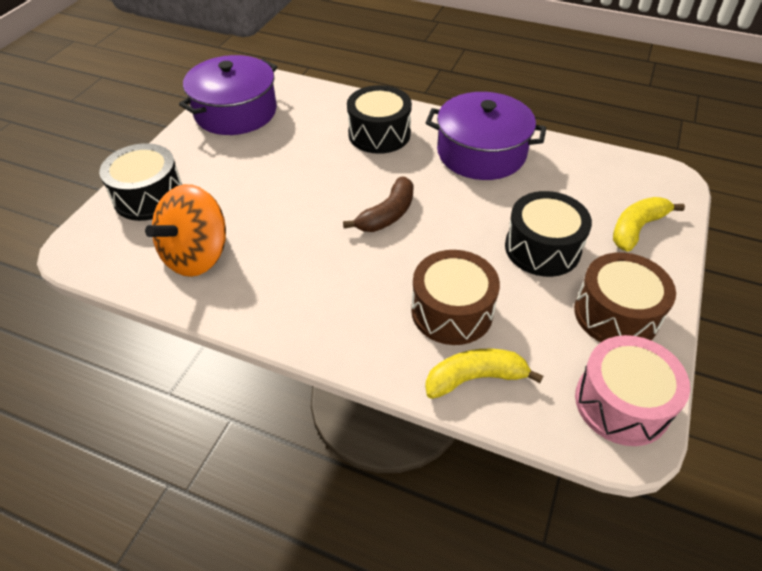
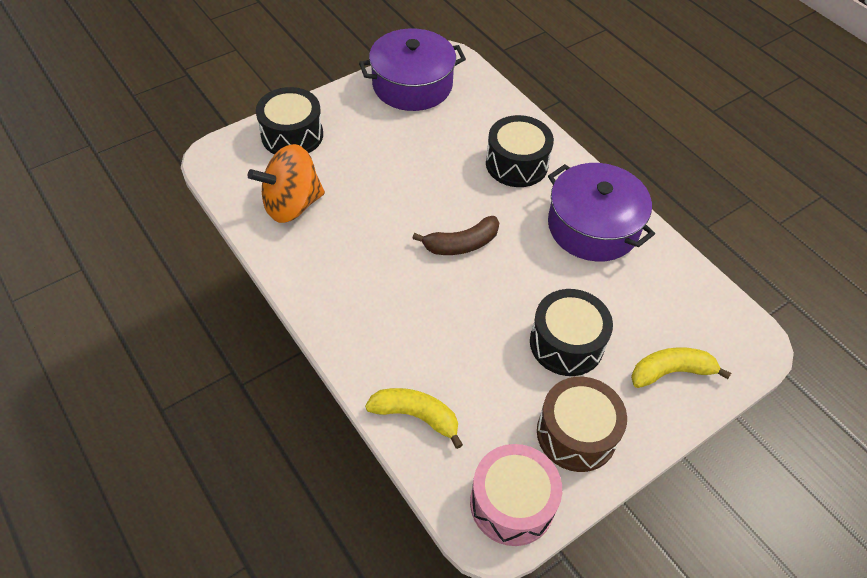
camera: 30 degrees right, 5 degrees up
brown drum [411,250,500,345] -> none

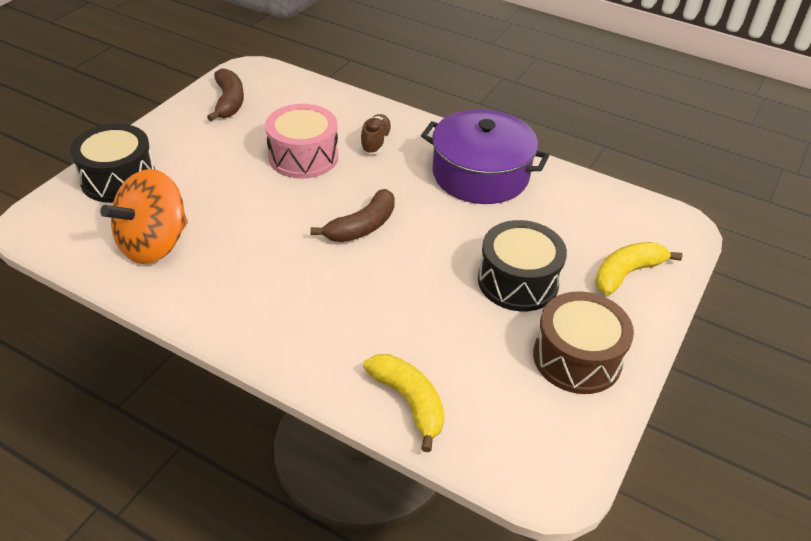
camera: 25 degrees left, 10 degrees down
purple pot [359,28,466,111] -> brown banana [207,68,244,121]
yellow banana [365,388,463,449] -> yellow banana turned 60 degrees clockwise [363,354,445,452]
pink drum [470,444,562,546] -> pink drum moved to [265,104,338,179]
black drum [486,115,554,187] -> brown shoe [360,114,392,154]

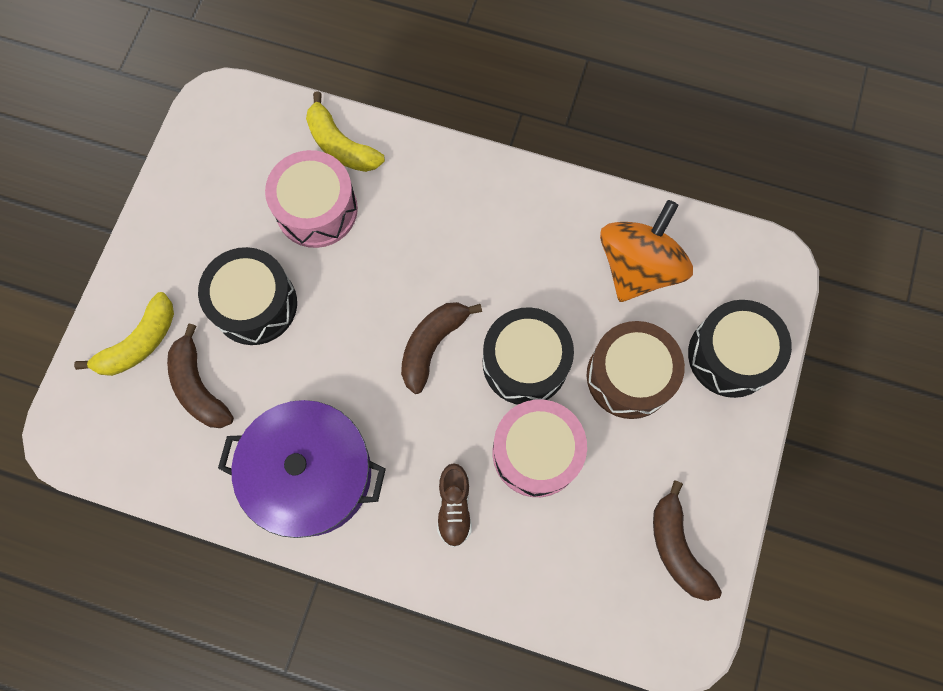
camera: 170 degrees right, 30 degrees up
brown drum [533,291,634,394] -> brown drum moved to [587,321,685,419]
none -> brown banana [167,323,234,428]
none -> pink drum [265,150,358,248]
none -> black drum [483,307,574,405]

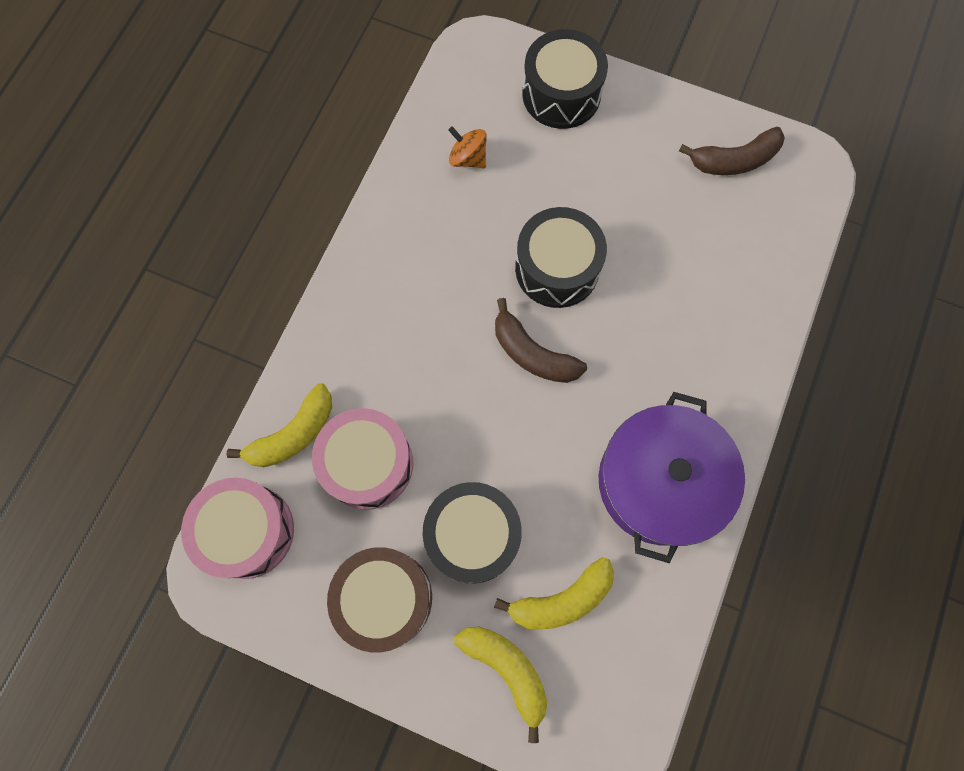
camera: 85 degrees left, 0 degrees up
brown banana [167,323,234,428] -> yellow banana [494,557,614,630]
brown shoe [437,463,472,547] -> none
pink drum [493,400,587,497] -> pink drum moved to [181,478,294,579]
brown drum [587,321,685,419] -> brown drum moved to [327,547,432,653]
orange spinning top [600,200,693,302] -> orange spinning top [448,126,487,168], size x0.49

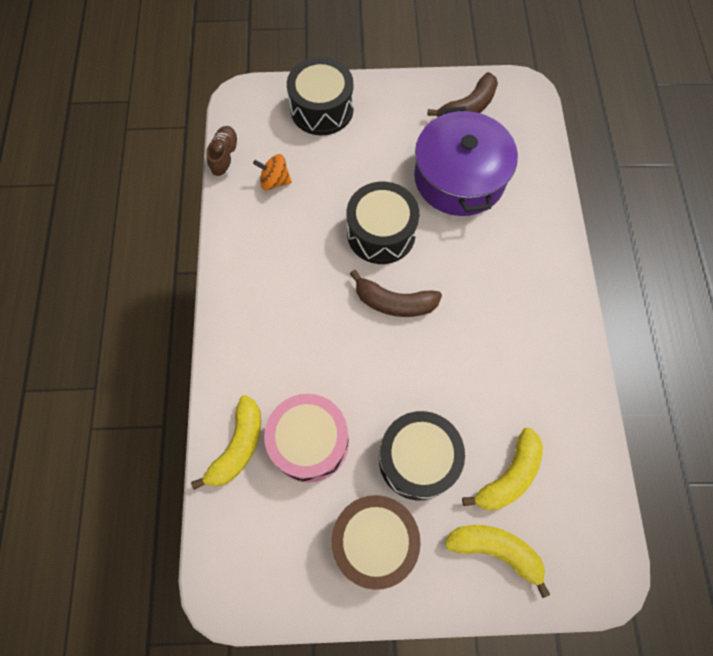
camera: 25 degrees left, 5 degrees down
pink drum [181,478,294,579] -> none
purple pot [599,392,745,564] -> purple pot moved to [414,106,518,216]
none -> brown shoe [206,126,239,177]

